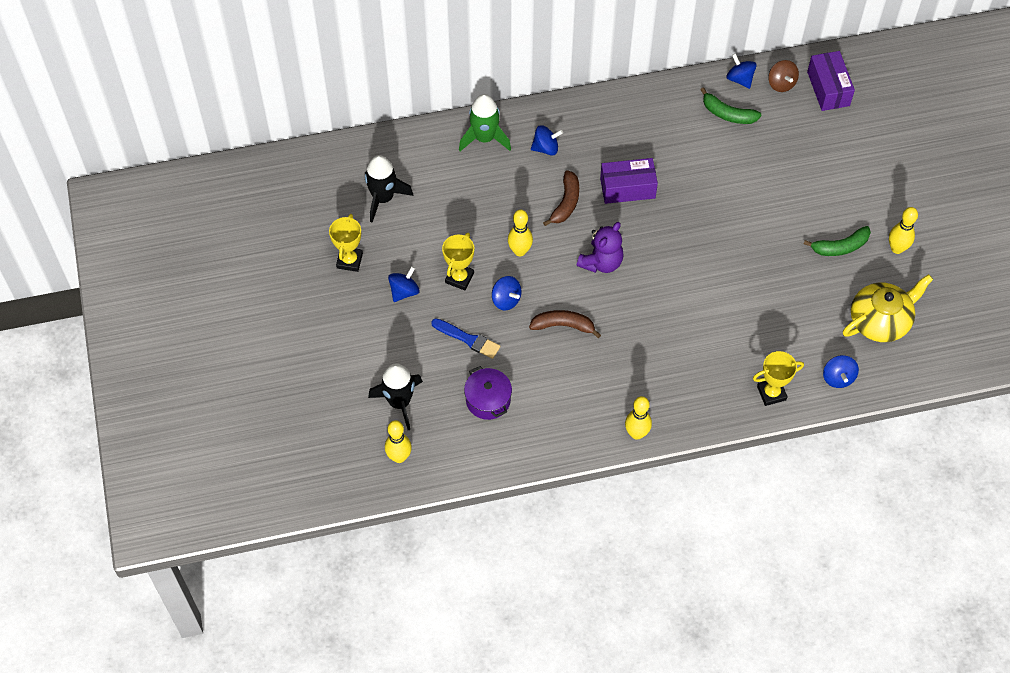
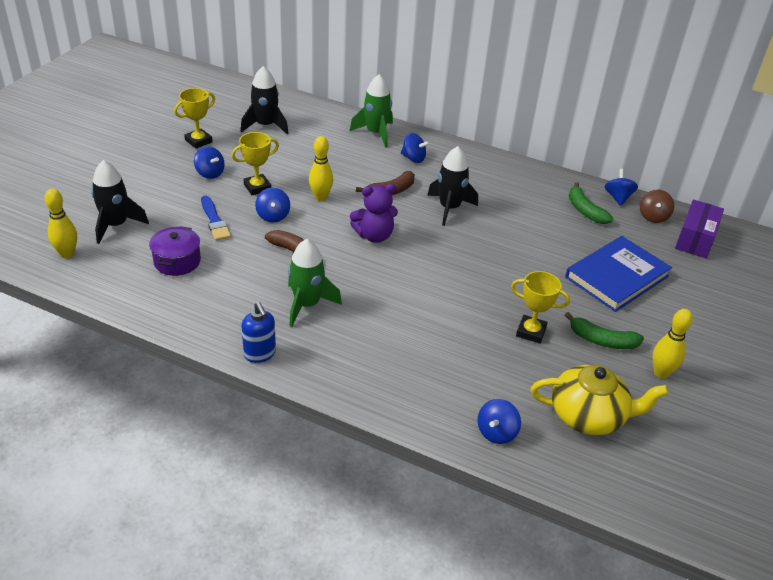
camera: 35 degrees right, 20 degrees down
blue spinning top [388,266,420,302] -> blue spinning top turned 60 degrees clockwise [194,146,225,179]
purple box [600,158,658,204] -> black rocket [427,146,478,226]
yellow bowling pin [625,396,652,440] -> blue soap dispenser [242,302,276,363]
yellow trophy [753,351,804,406] -> yellow trophy moved to [511,271,570,344]
none -> green rocket [288,239,342,327]
none -> blue book [565,236,672,312]

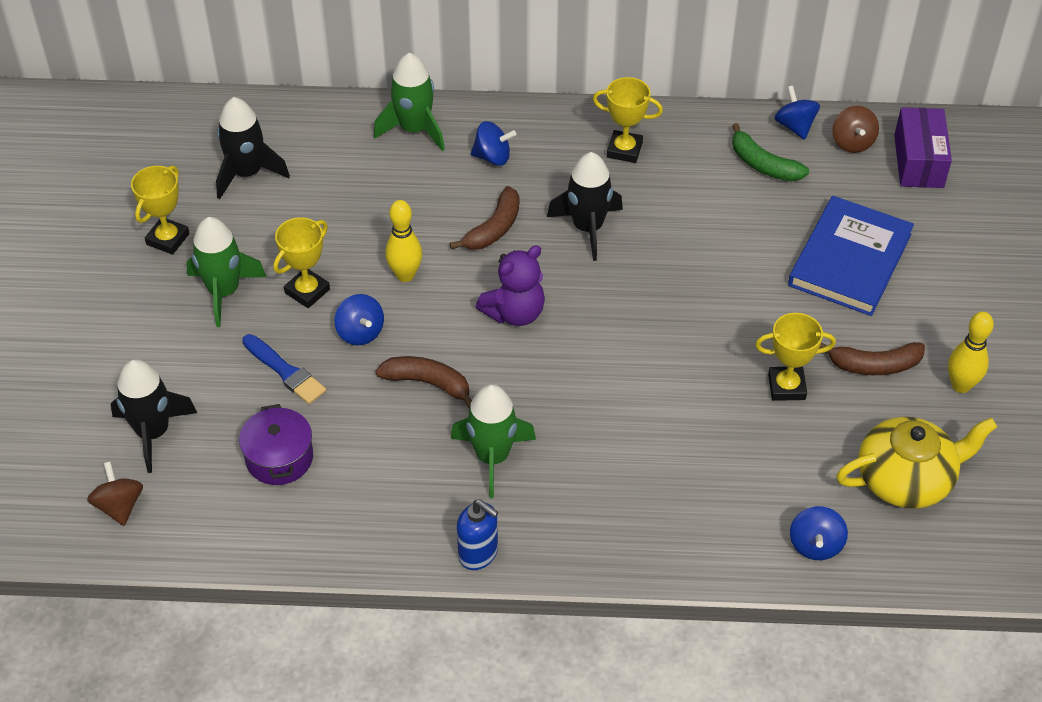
camera: 20 degrees left, 10 degrees up
yellow bowling pin [44,189,77,258] -> brown spinning top [87,461,143,526]
blue spinning top [194,146,225,179] -> green rocket [186,217,266,327]
green banana [565,312,644,349] -> brown banana [819,342,925,375]
none -> yellow trophy [593,77,663,163]

